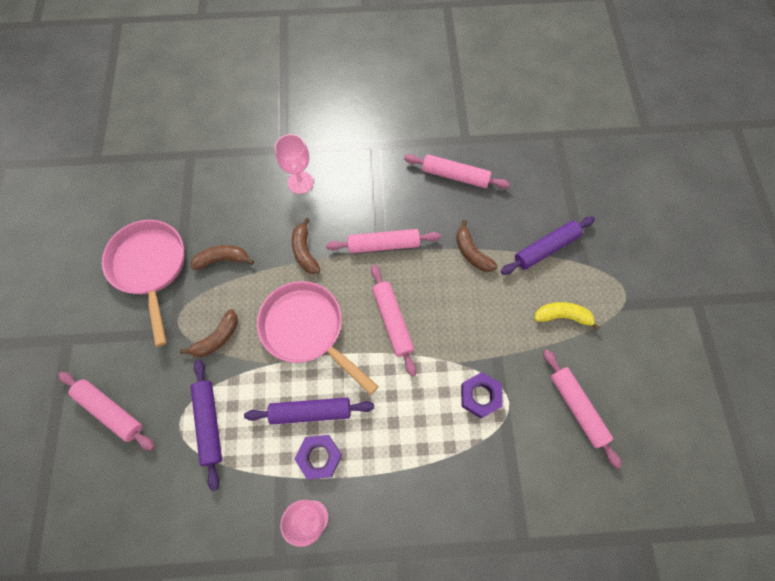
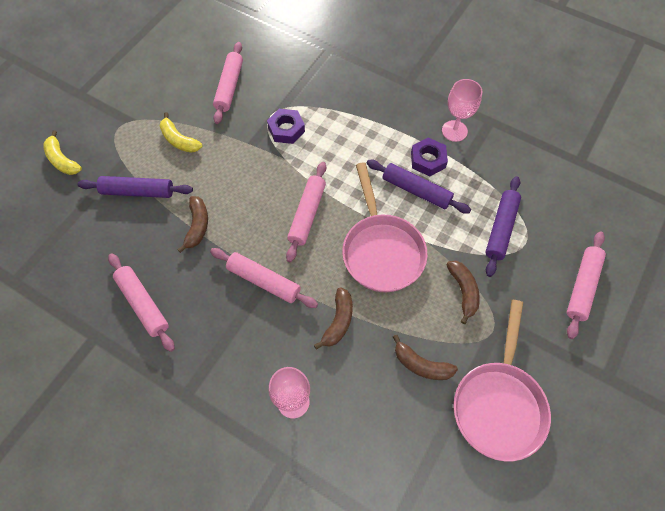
camera: 145 degrees left, 5 degrees down
pink rolling pin [58,372,155,450] -> pink rolling pin turned 45 degrees clockwise [567,231,606,339]
brown banana [180,309,238,357] -> brown banana turned 90 degrees clockwise [446,261,480,324]
none -> yellow banana [43,130,82,175]

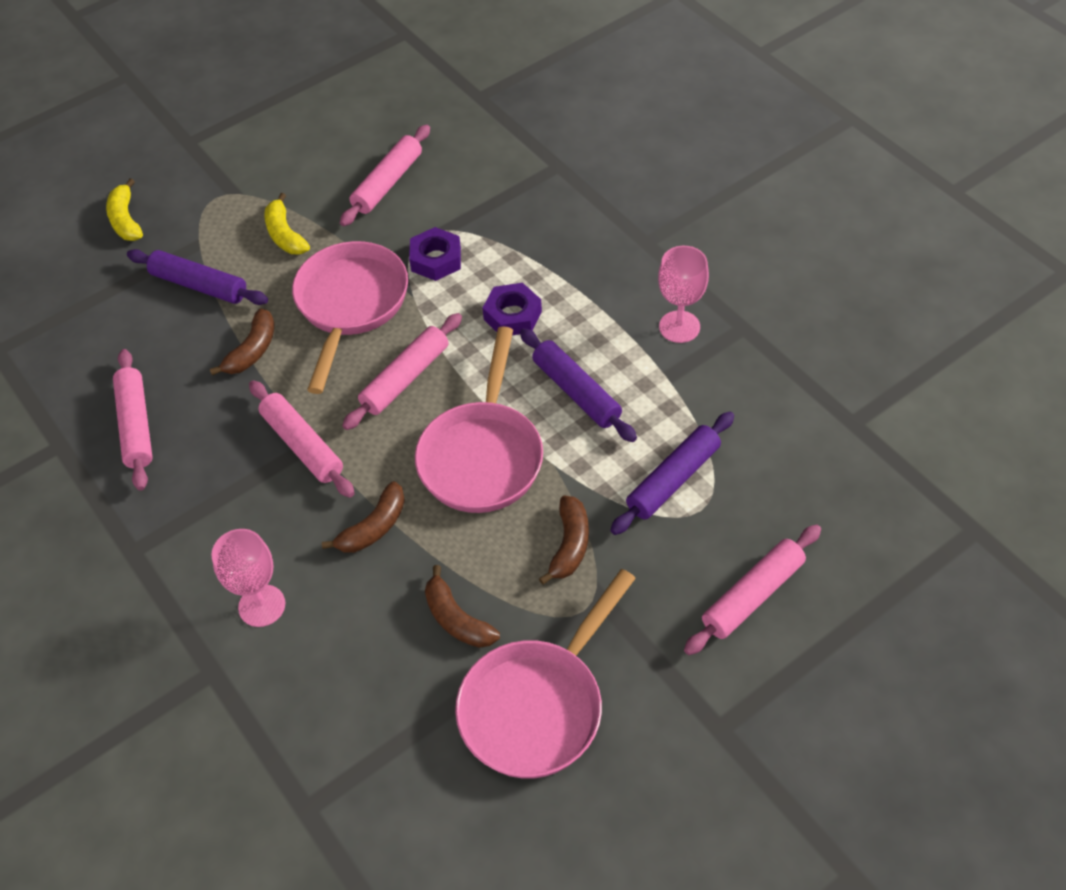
camera: 25 degrees right, 10 degrees down
purple nut [411,137,448,176] -> purple nut moved to [482,283,542,335]
none -> pink pan [292,241,408,394]

